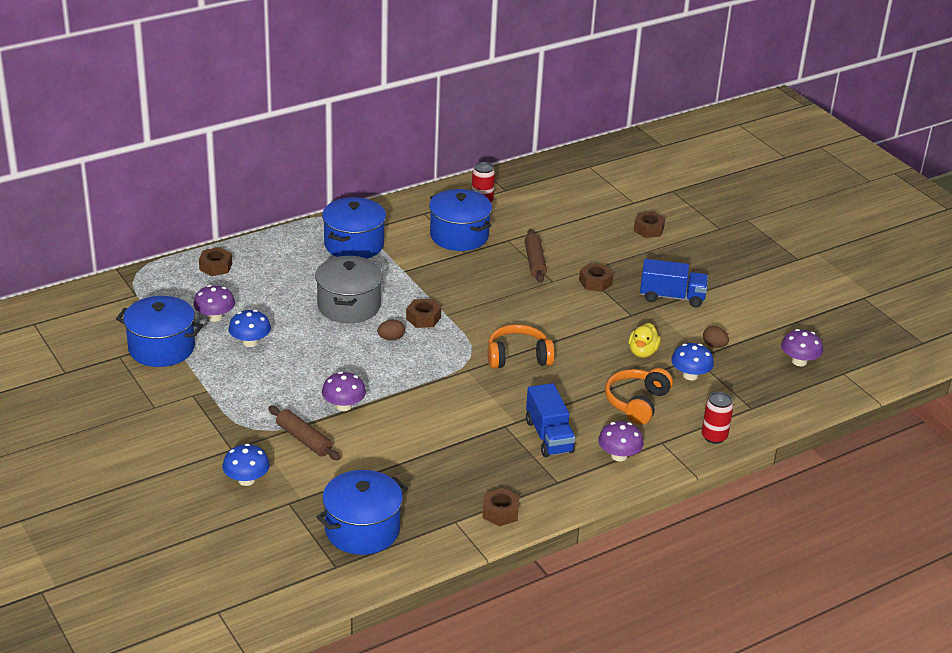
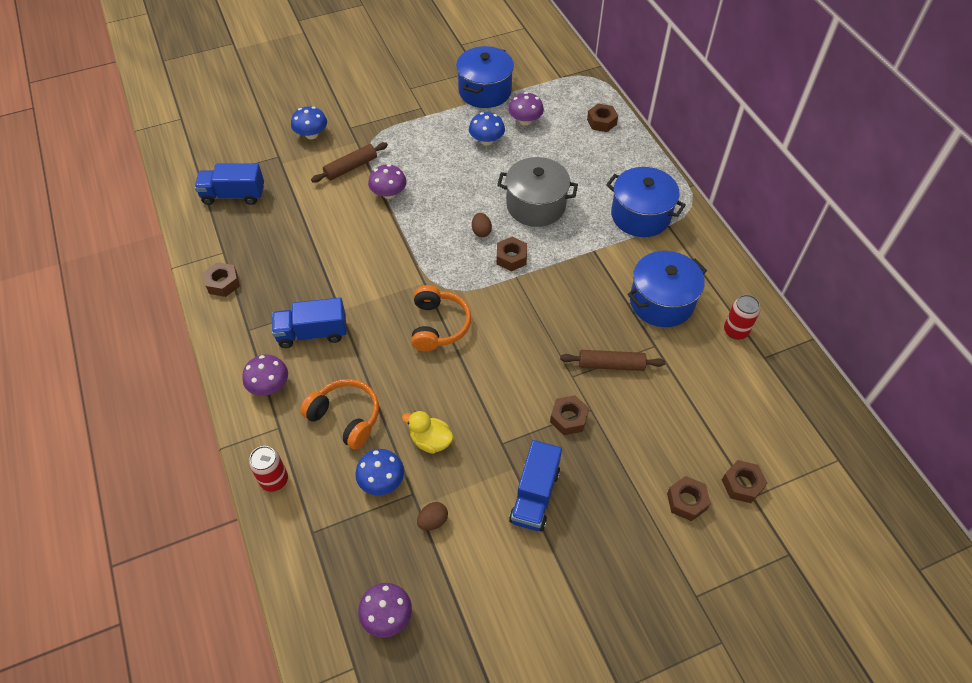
camera: 100 degrees right, 20 degrees up
blue pot [316,470,408,555] -> blue truck [194,163,264,205]
none -> brown nut [722,460,767,503]

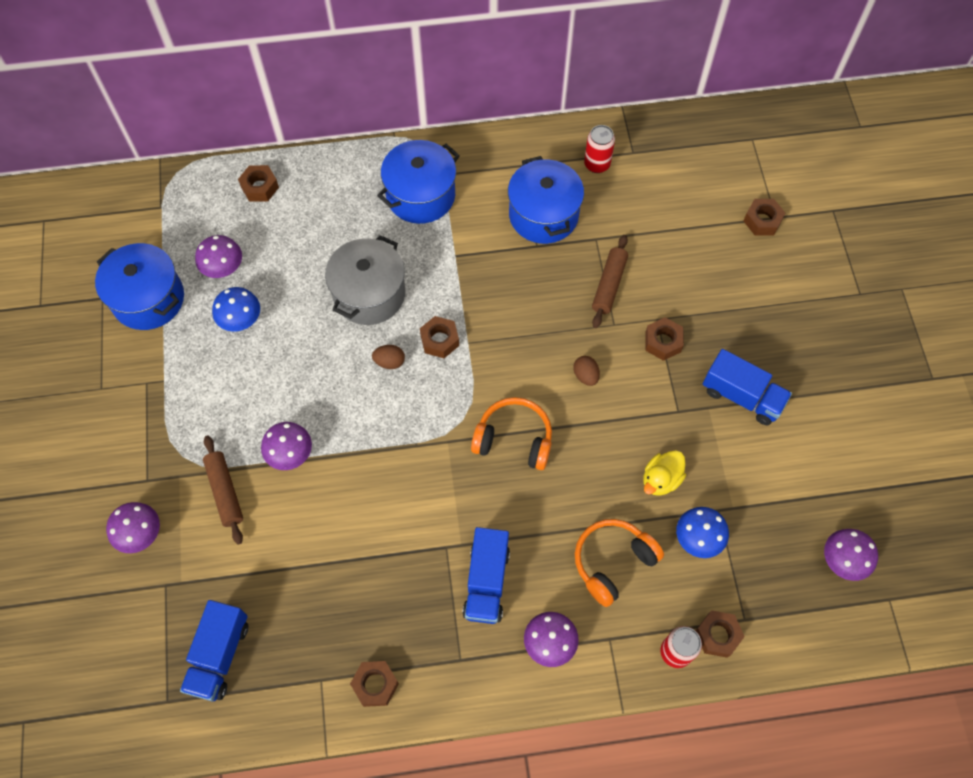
camera: 75 degrees left, 10 degrees up
blue mushroom [291,106,327,139] -> purple mushroom [106,502,160,553]
brown egg [417,502,448,530] -> brown egg moved to [573,356,600,386]
brown nut [667,476,711,521] -> brown nut moved to [696,610,745,658]

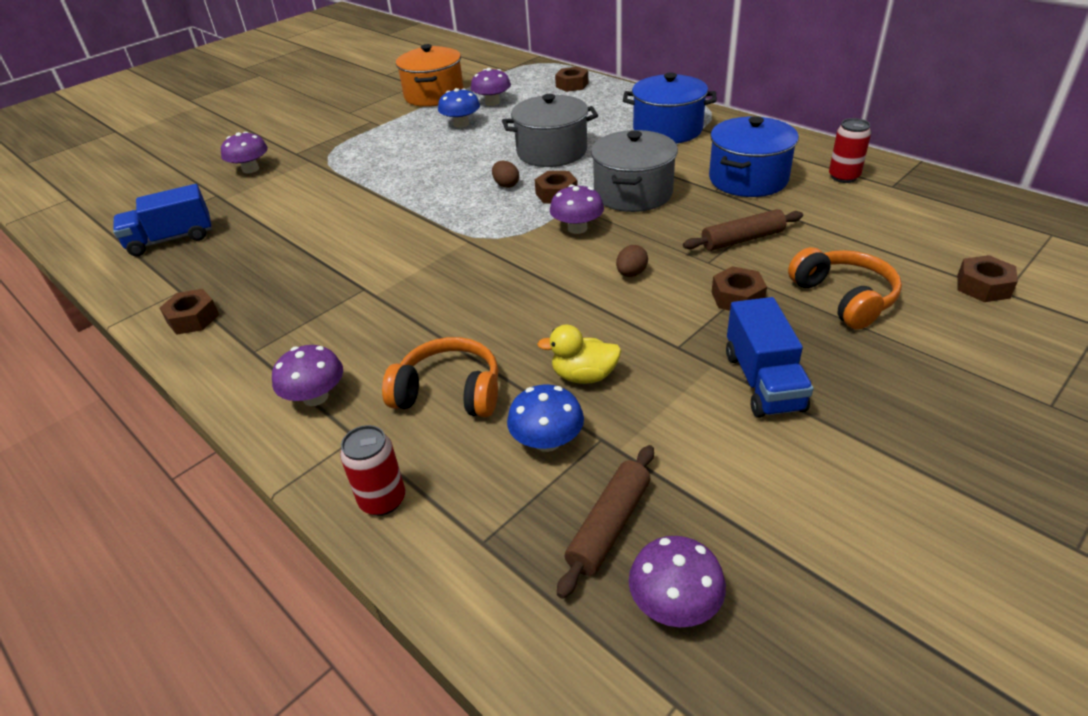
camera: 55 degrees right, 25 degrees down
blue pot [95,243,184,330] -> orange pot [396,44,464,107]
brown rolling pin [203,435,243,545] -> brown rolling pin moved to [557,445,654,599]
purple mushroom [261,422,312,470] -> purple mushroom moved to [550,185,604,234]
blue truck [462,527,510,624] -> none
orange headphones [471,397,552,470] -> orange headphones moved to [788,247,902,330]
brown nut [696,610,745,658] -> none
none -> grey pot [591,130,678,212]

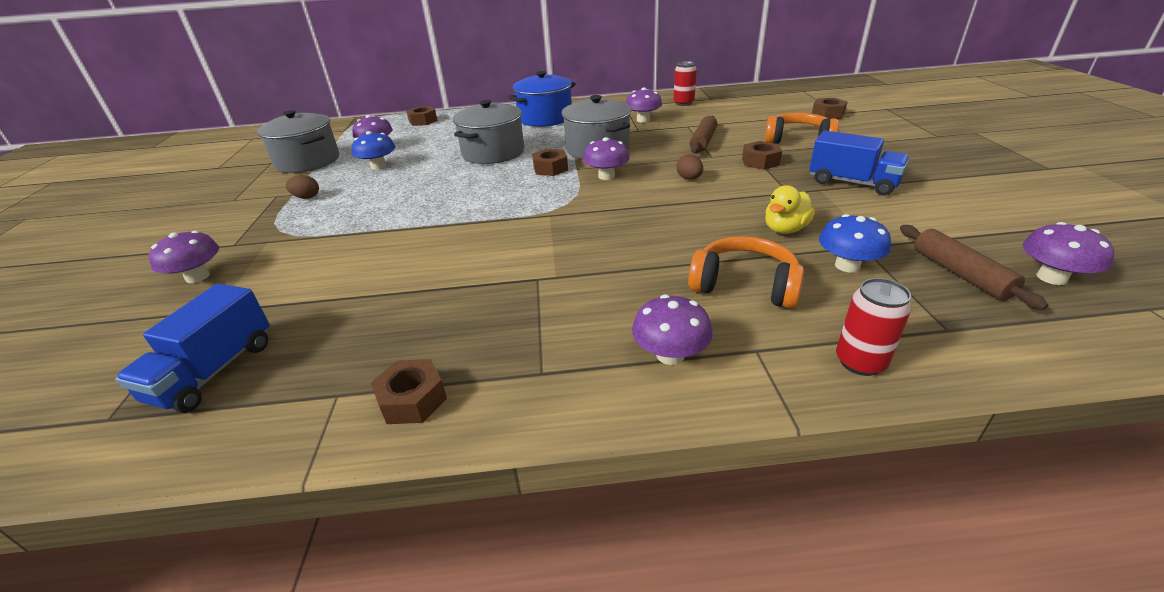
camera: 50 degrees left, 5 degrees down
orange headphones [382,337,499,418] -> orange headphones turned 60 degrees clockwise [688,236,804,308]
orange pot [396,44,464,107] -> grey pot [257,110,339,173]
brown egg [492,161,519,188] -> brown egg moved to [286,175,319,199]
blue pot [709,116,799,197] -> purple mushroom [626,87,662,123]

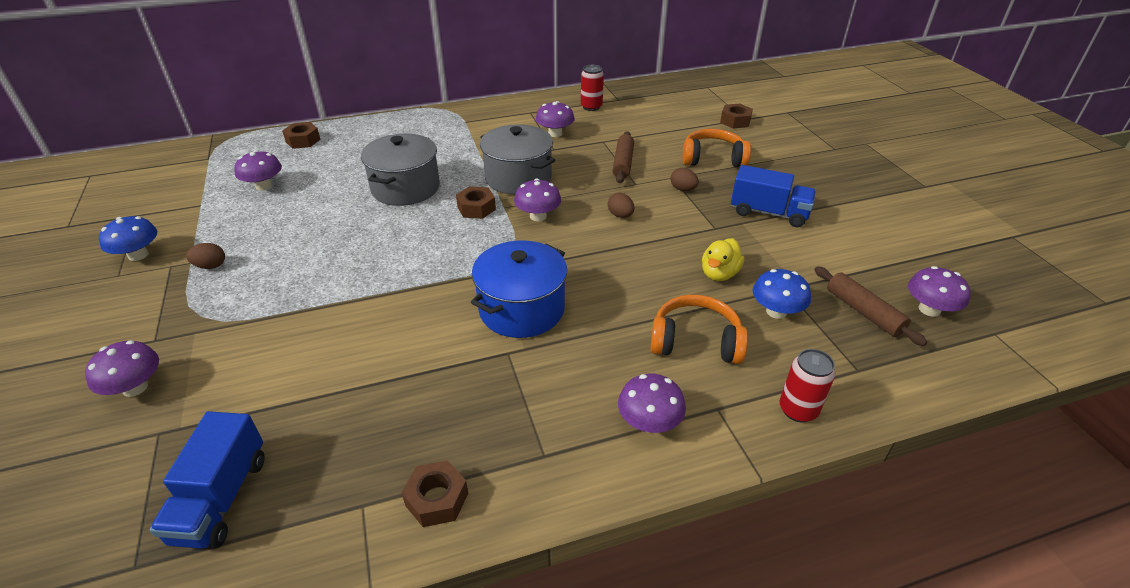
camera: 15 degrees left, 5 degrees up
grey pot [257,110,339,173] -> none
blue mushroom [352,131,395,170] -> blue mushroom moved to [99,216,157,261]
blue pot [508,71,576,127] -> blue pot moved to [471,240,567,338]
brown nut [742,141,782,170] -> brown egg [670,168,699,191]

